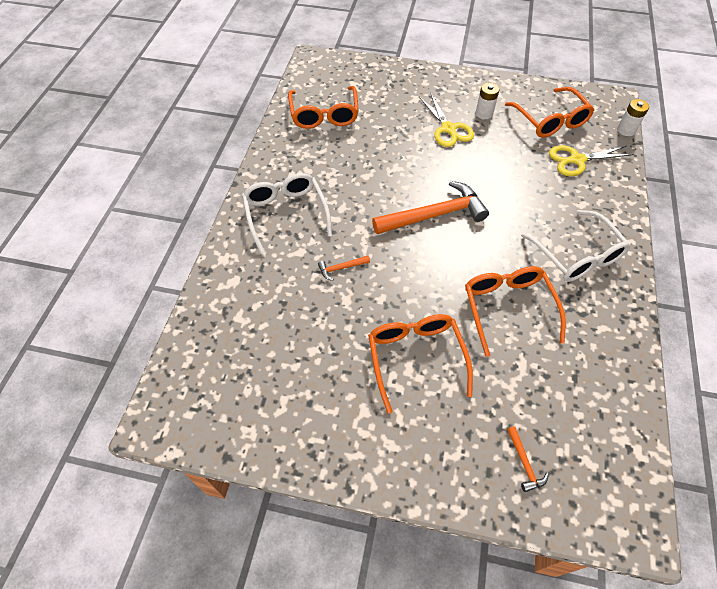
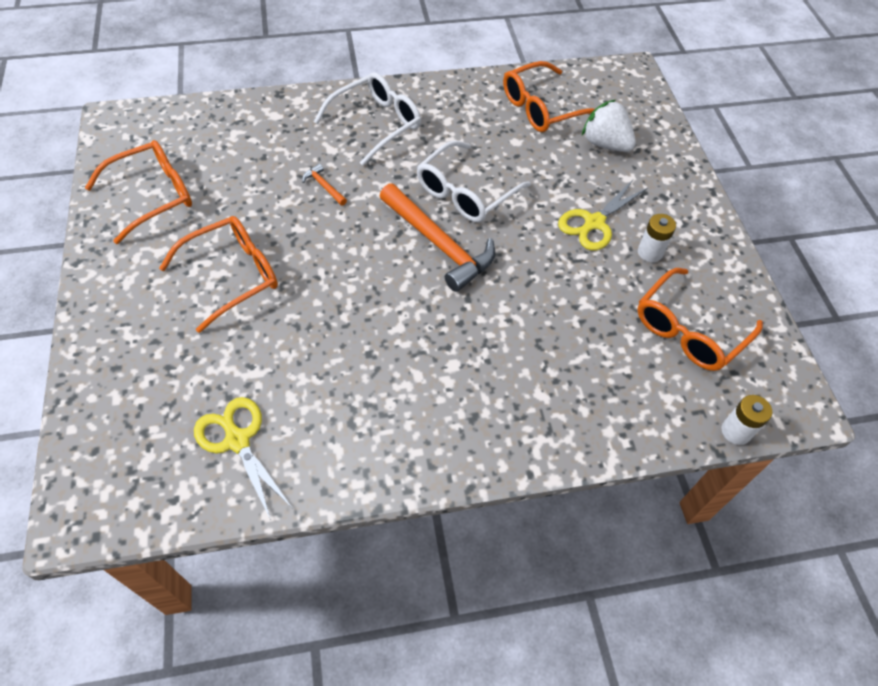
camera: 65 degrees right, 0 degrees up
orange glasses [465,266,566,357] -> orange glasses moved to [85,140,192,244]
orange hammer [507,426,549,492] -> none
white glasses [521,210,630,282] -> white glasses moved to [417,140,531,222]
yellow scissors [549,145,634,176] -> yellow scissors moved to [194,397,292,520]
none -> white strawberry [582,100,636,152]

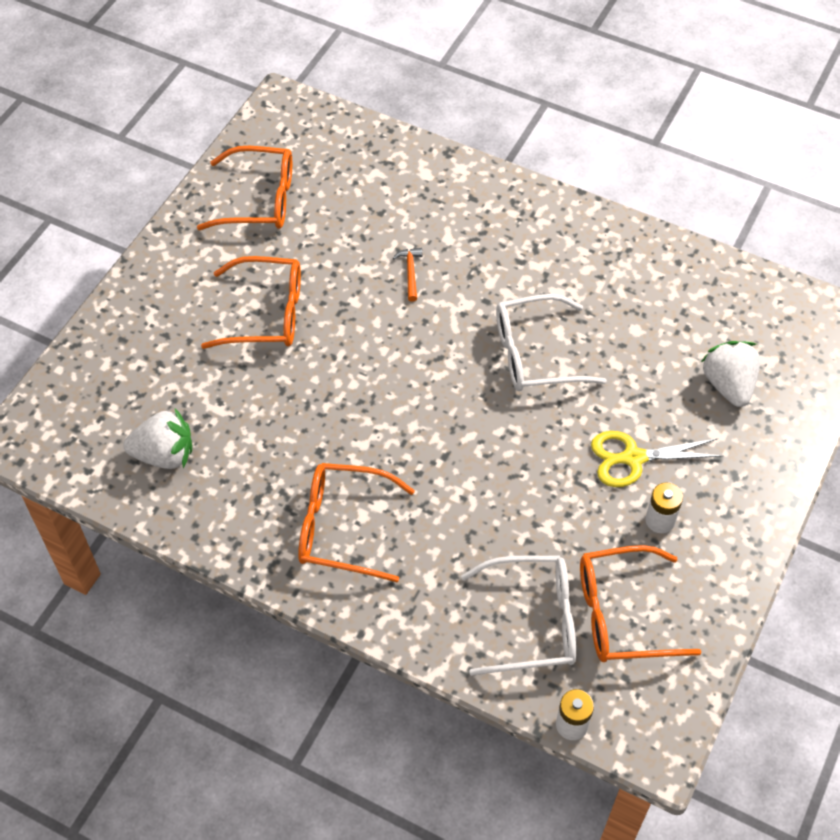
camera: 40 degrees right, 0 degrees up
yellow scissors [194,397,292,520] -> white strawberry [123,409,192,469]
white glasses [314,72,421,166] -> white glasses moved to [461,556,576,676]
orange hammer [379,183,495,292] -> none
orange glasses [503,61,595,132] -> orange glasses moved to [298,463,415,582]

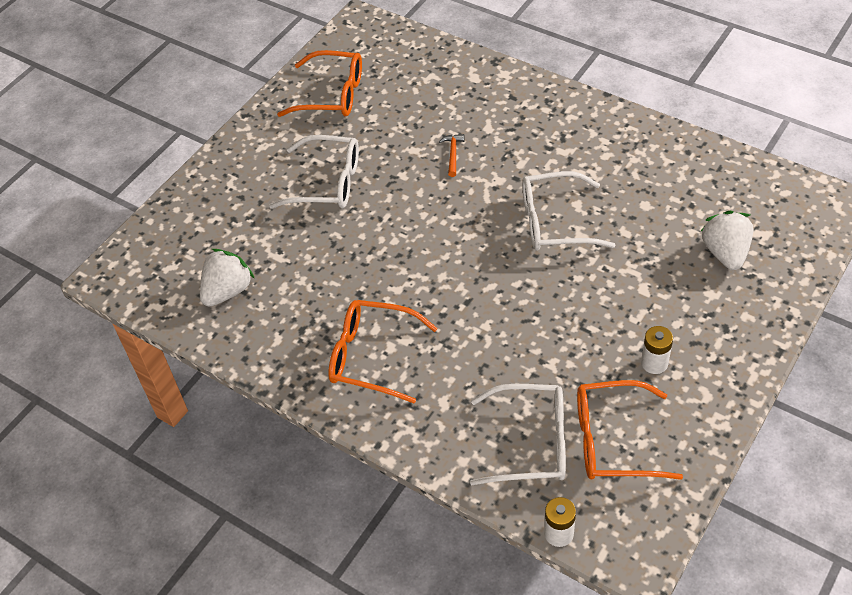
camera: 10 degrees right, 5 degrees down
white strawberry [123,409,192,469] -> white strawberry turned 60 degrees counterclockwise [200,249,255,306]
orange glasses [201,256,301,349] -> white glasses [269,135,359,209]
yellow scissors [591,431,723,487] -> none

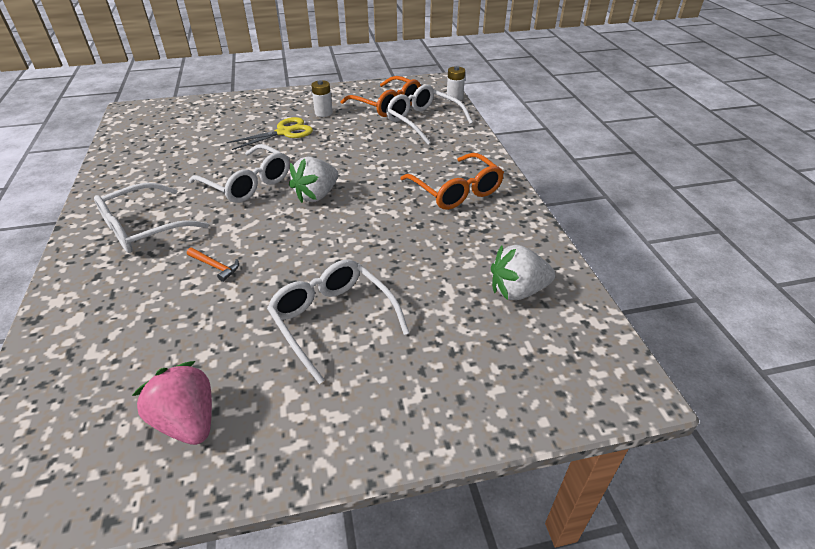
camera: 140 degrees left, 10 degrees down
orange glasses [277,50,362,117] -> pink strawberry [132,361,212,445]
orange hammer [439,134,465,177] -> orange hammer turned 105 degrees counterclockwise [187,248,239,282]
white strawberry [701,211,754,270] -> white strawberry moved to [289,157,338,203]
none -> white glasses [94,183,209,253]
none -> yellow scissors [226,117,313,150]

